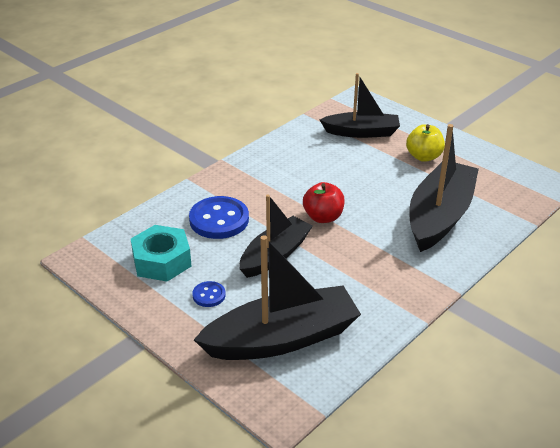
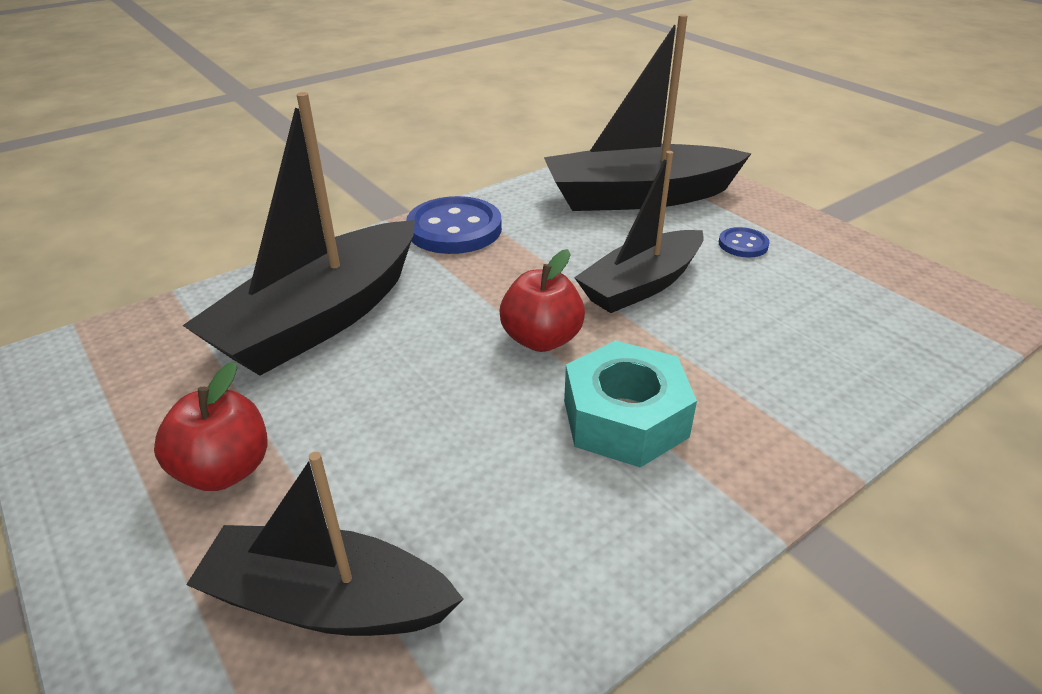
camera: 170 degrees left, 0 degrees up
turquoise nut [131,225,191,282] -> turquoise nut moved to [564,340,697,468]
blue button [189,196,249,239] -> blue button moved to [406,196,502,254]
yellow apple [406,124,445,162] -> red apple [154,362,268,491]

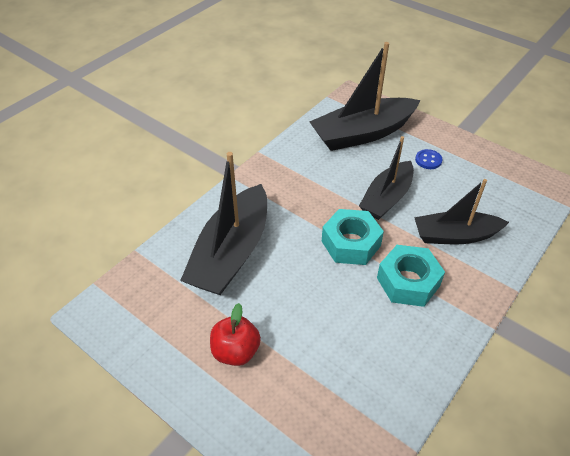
camera: 15 degrees left, 10 degrees up
black boat [186,452,464,636] -> black boat moved to [414,179,509,244]
blue button [406,196,502,254] -> none
red apple [499,249,585,352] -> turquoise nut [322,209,384,265]

